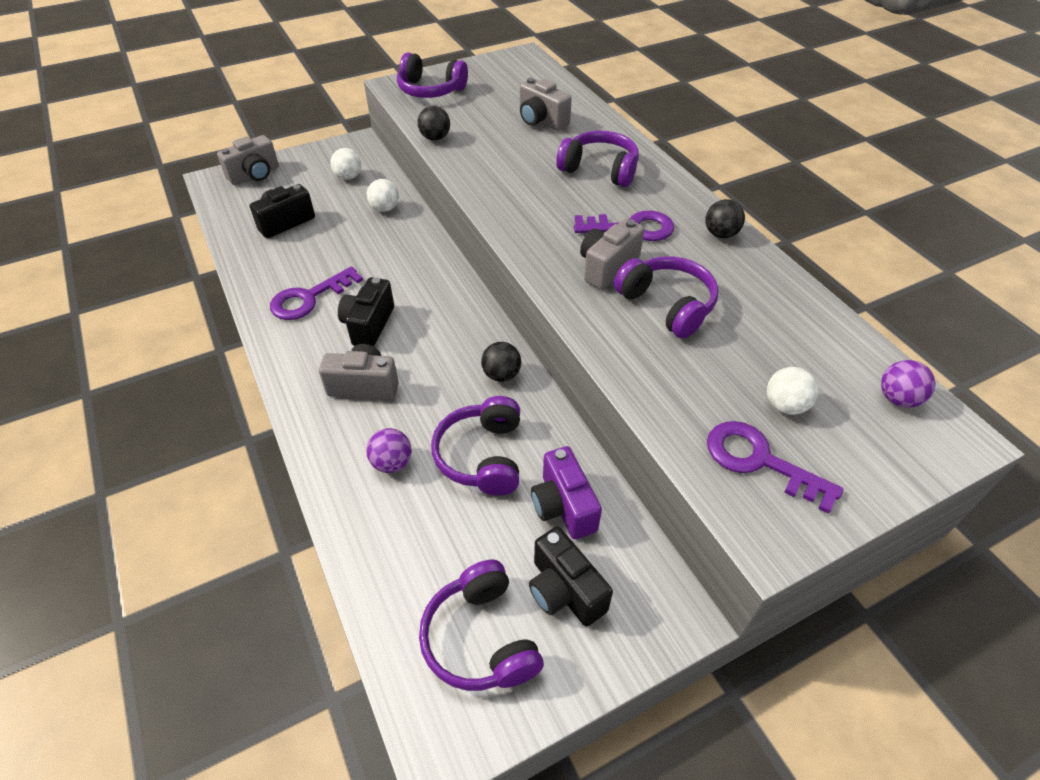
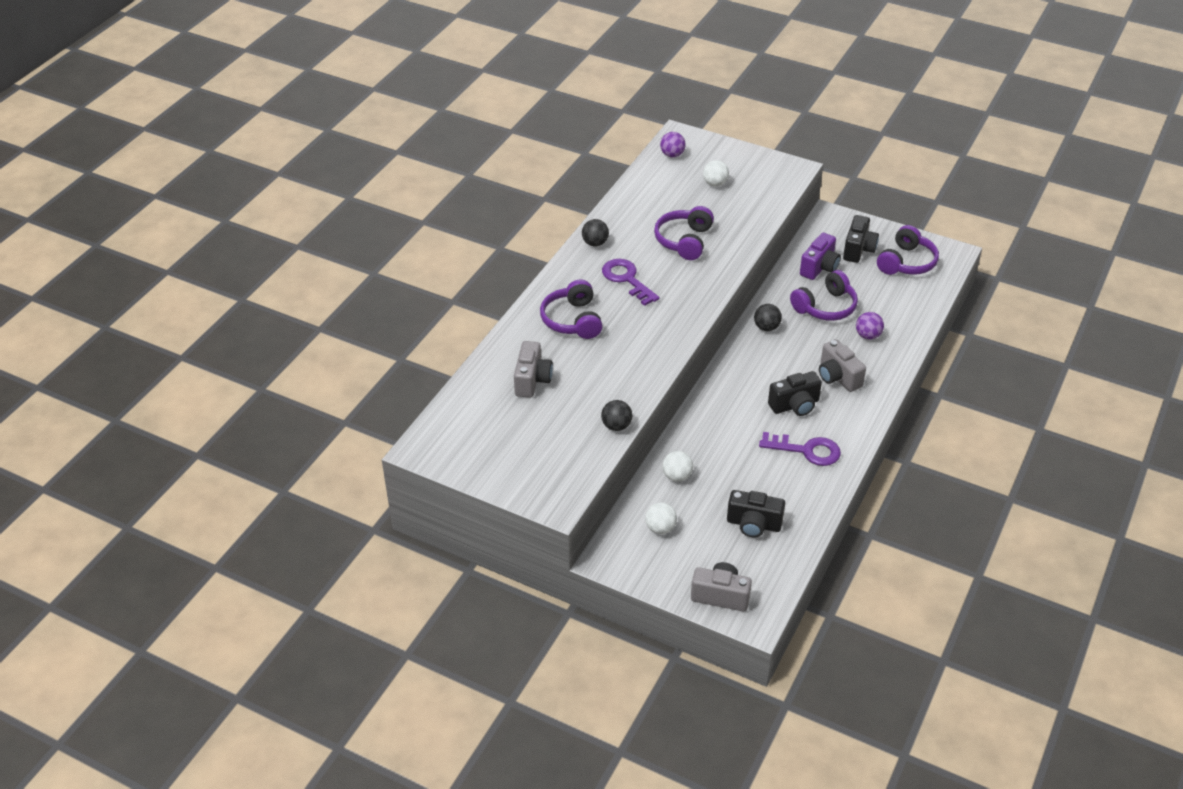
camera: 125 degrees left, 5 degrees down
purple headphones [397,52,468,98] -> none
grey camera [580,219,644,290] -> none
purple key [707,421,844,514] -> none

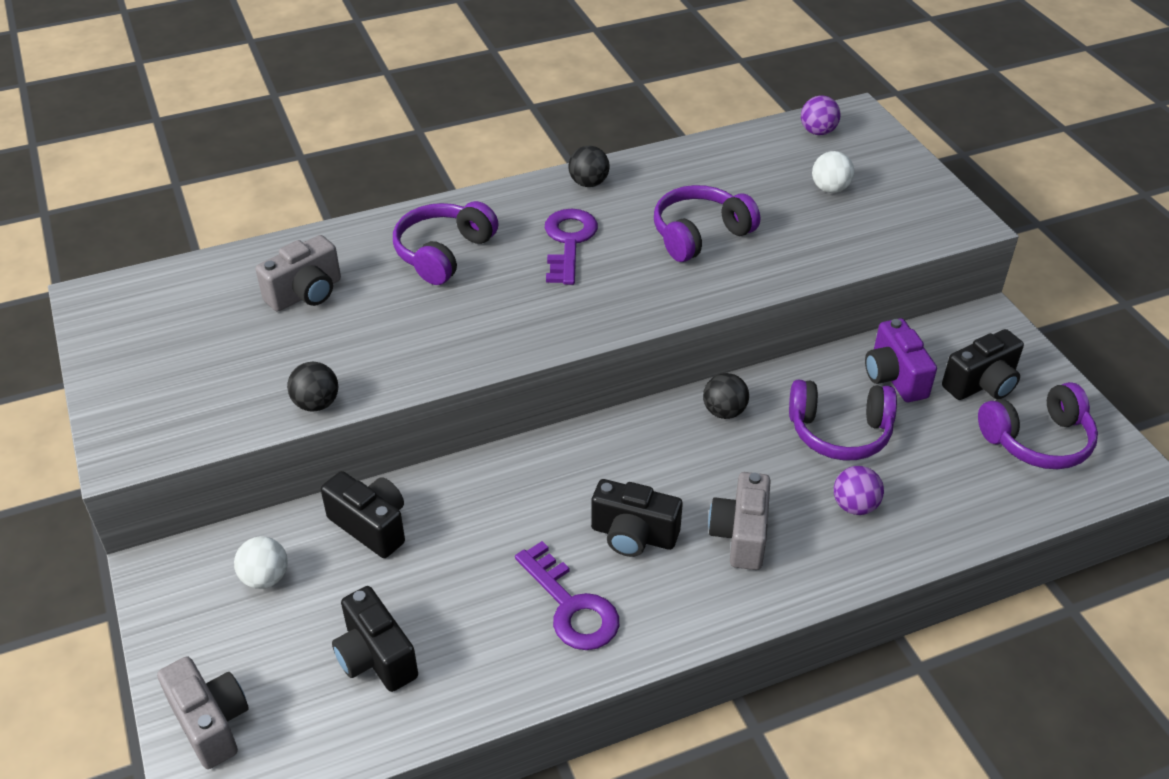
camera: 40 degrees right, 0 degrees up
white ball [662,451,693,482] -> black camera [321,471,405,558]
purple camera [800,233,841,280] -> purple camera turned 90 degrees clockwise [865,318,937,402]

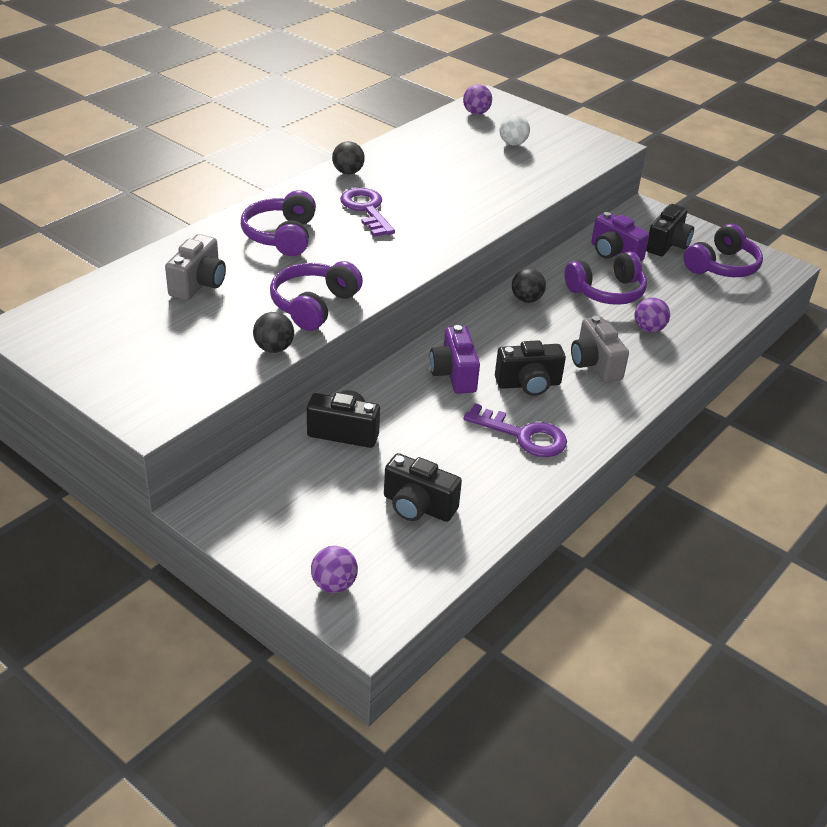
camera: 30 degrees left, 5 degrees down
grey camera [157,656,248,769] -> purple ball [311,546,358,593]
white ball [234,536,288,589] -> none
purple headphones [654,185,760,262] -> purple headphones moved to [270,261,363,331]
none -> purple camera [430,325,480,394]

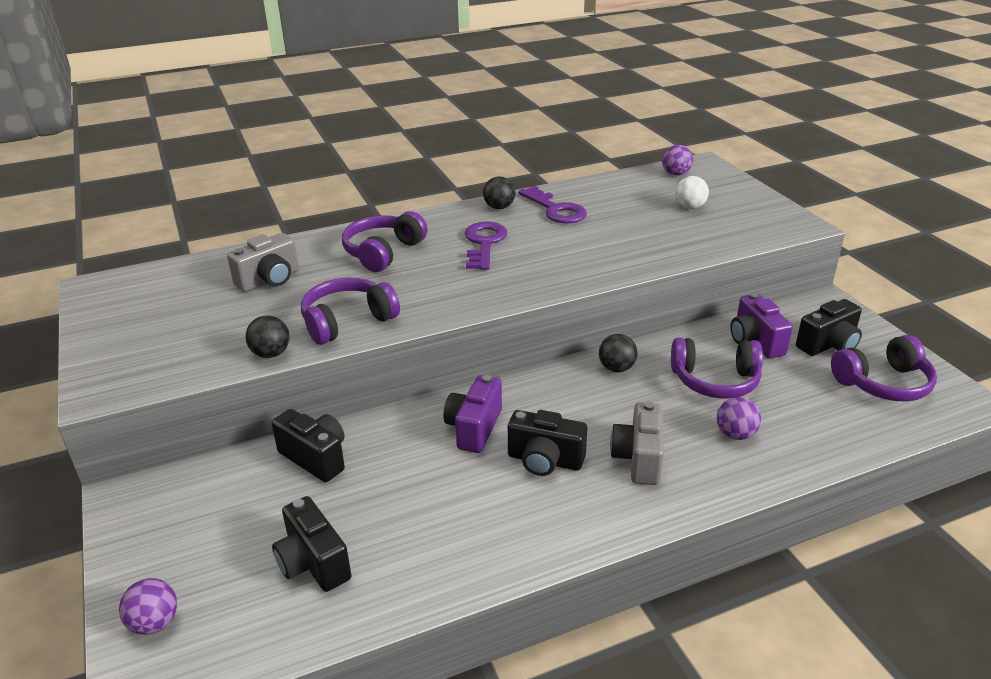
camera: 30 degrees right, 5 degrees down
purple key [463,403,567,457] -> purple key moved to [518,186,587,224]

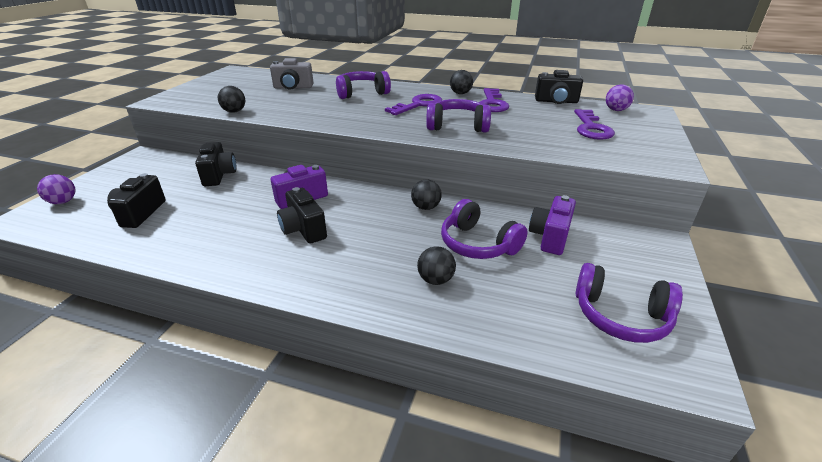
camera: 40 degrees right, 0 degrees up
purple headphones [301,278,400,345] -> purple headphones moved to [426,99,491,132]
grey camera [610,402,664,485] -> none
white ball [675,176,709,209] -> purple key [574,109,615,140]
purple ball [717,397,761,440] -> black ball [417,247,456,285]
black camera [796,299,862,356] -> black camera moved to [535,70,583,104]

